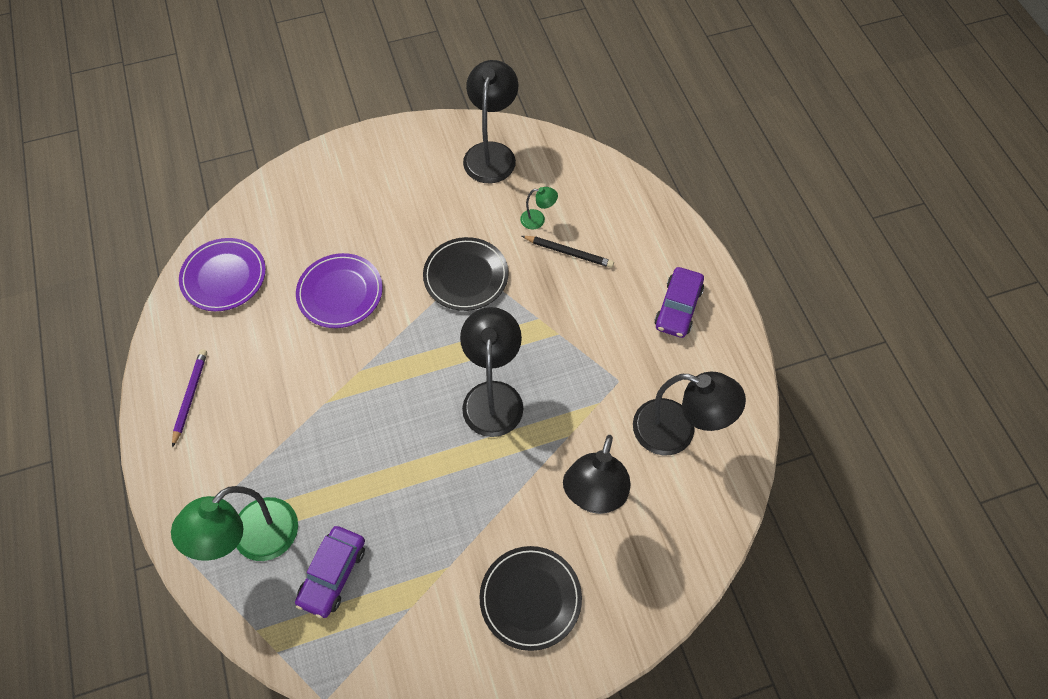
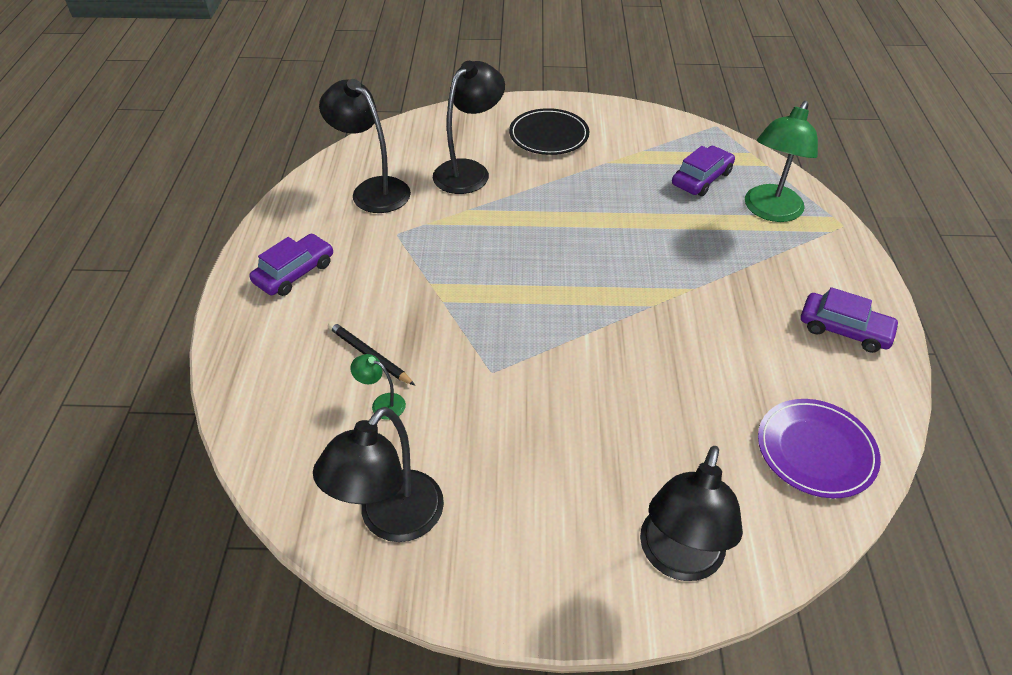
camera: 160 degrees left, 15 degrees down
green lamp [171,486,298,561] -> green lamp turned 150 degrees clockwise [745,101,818,222]
purple pencil [172,349,207,448] -> purple car [801,287,900,353]
purple plate [296,253,383,328] -> none
black plate [423,237,509,311] -> none
black lamp [460,307,523,437] -> black lamp moved to [640,446,743,581]

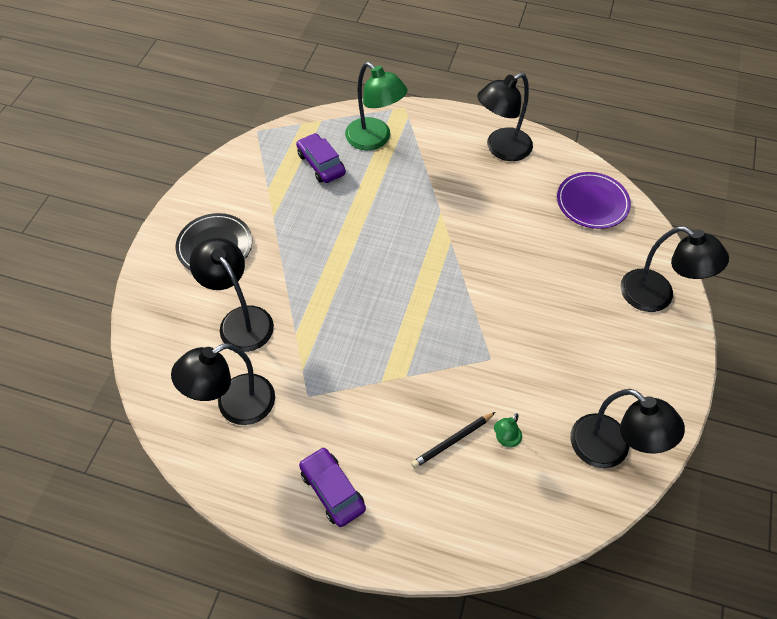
camera: 75 degrees left, 10 degrees up
purple car [801,287,900,353] -> black lamp [477,73,533,161]

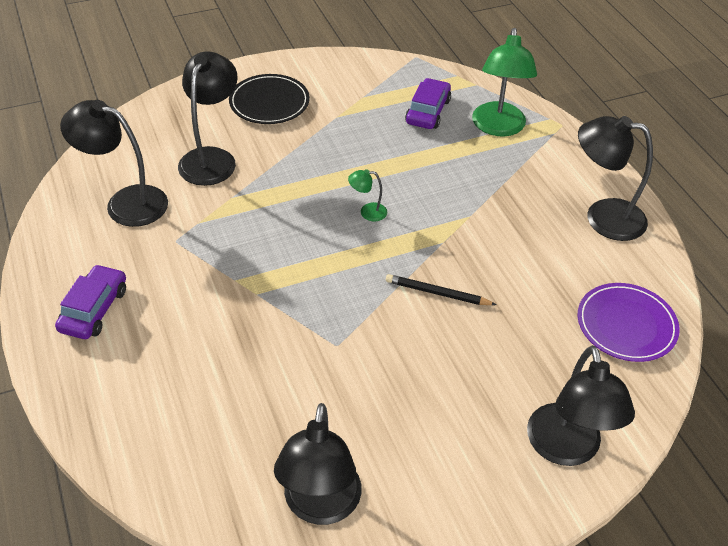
camera: 50 degrees right, 10 degrees down
black pencil [411,412,496,468] -> black pencil moved to [386,274,497,305]
green lamp [494,413,522,448] -> green lamp moved to [348,169,387,222]

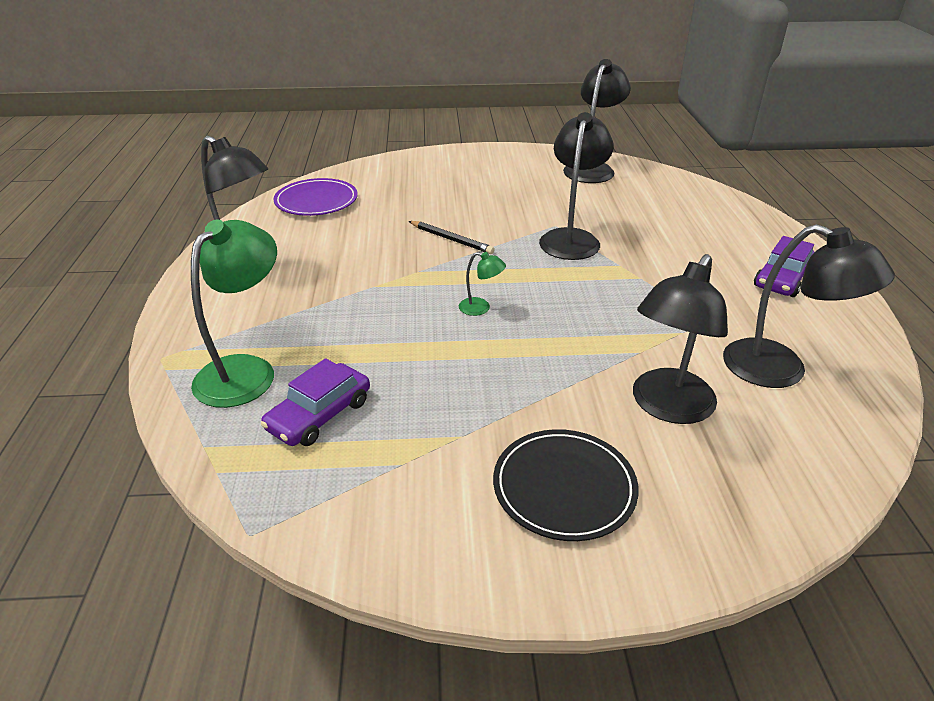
camera: 160 degrees left, 10 degrees down
black lamp [527,345,635,466] -> black lamp moved to [539,112,614,260]

